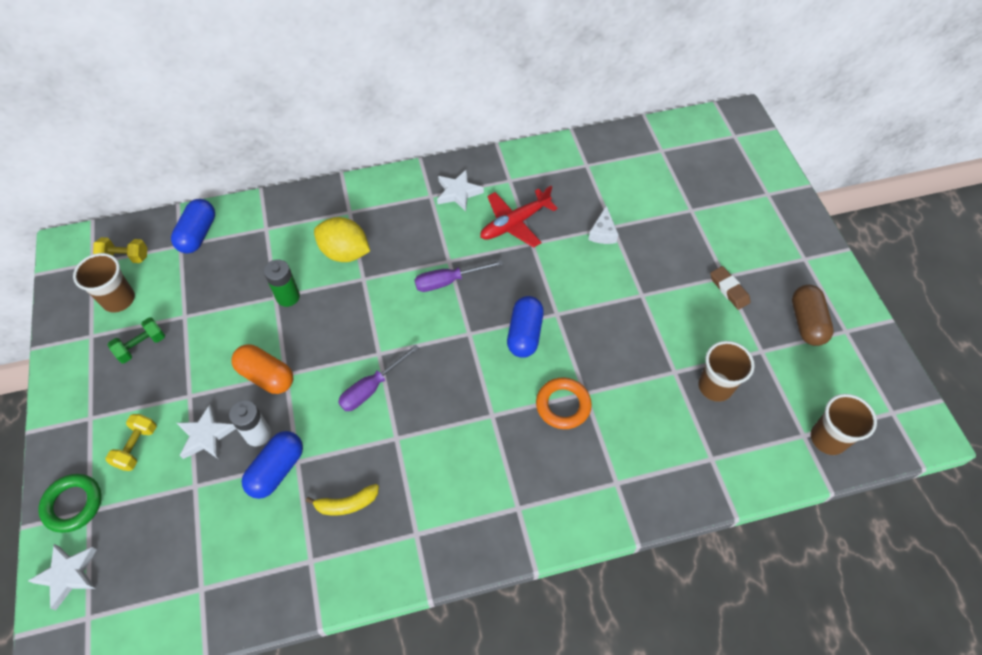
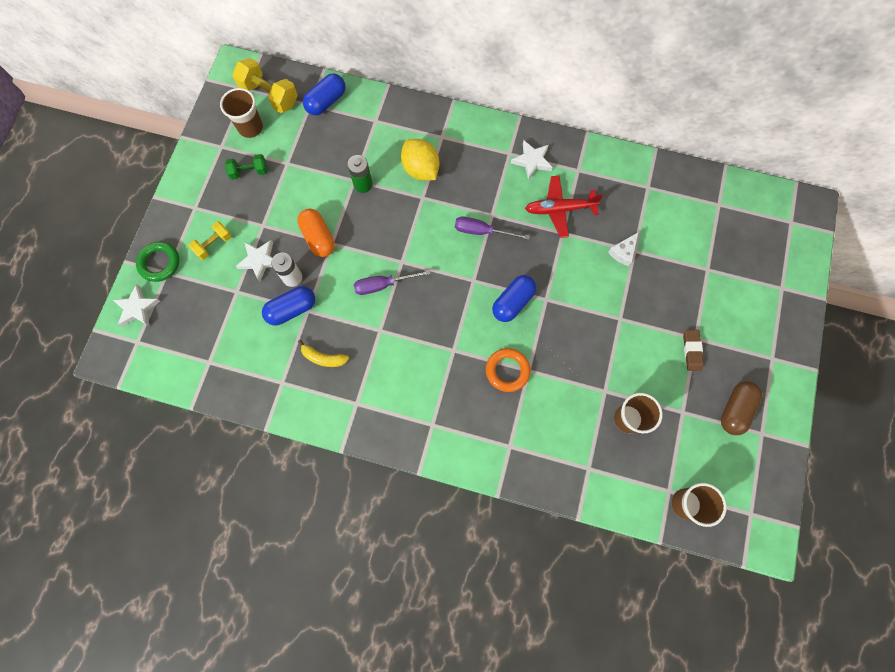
camera: 30 degrees right, 15 degrees up
yellow dumbbell [93,237,147,263] -> yellow dumbbell [232,58,298,113], size x1.65

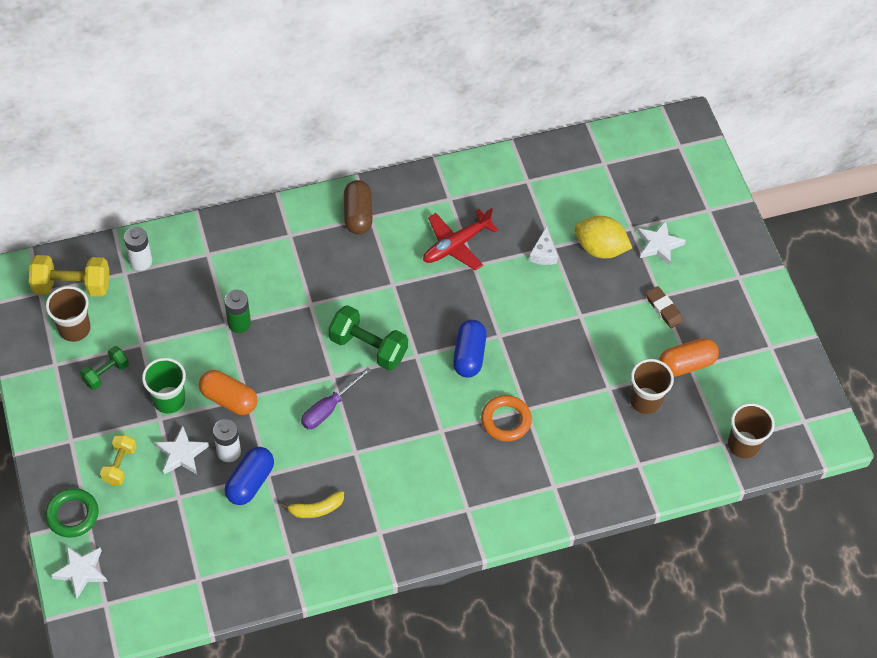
camera: 35 degrees left, 15 degrees down
blue capsule [303,73,346,115] -> white battery [124,227,152,271]
yellow lemon [401,139,439,181] -> yellow lemon moved to [575,216,632,259]
purple screwdriver [455,216,530,240] -> none
white star [511,140,553,180] -> white star moved to [637,220,686,266]
brown capsule [721,381,762,435] -> brown capsule moved to [344,180,373,235]
none -> green cup [142,358,186,414]
none -> green dumbbell [328,305,408,371]
none -> orange capsule [659,338,719,377]

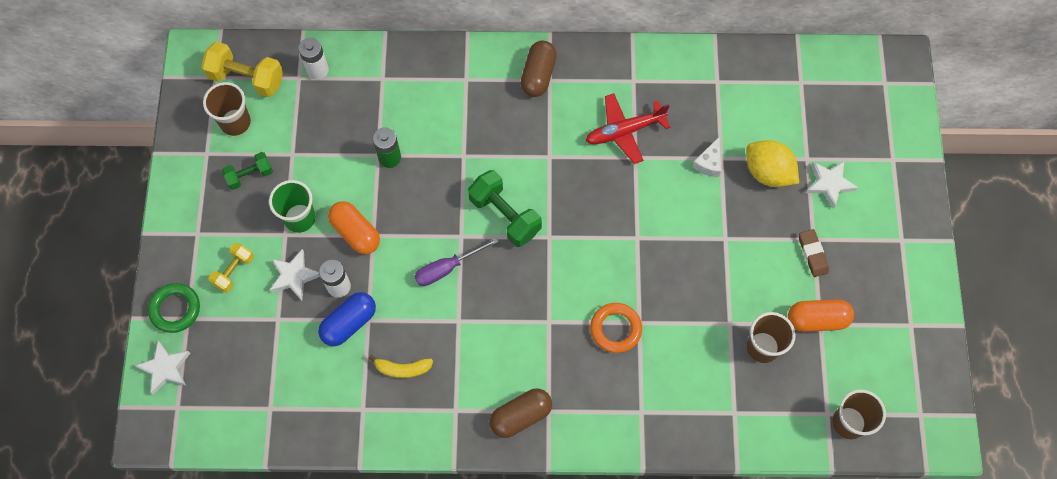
camera: 20 degrees right, 10 degrees up
blue capsule [453,320,487,378] -> none
none -> brown capsule [489,388,552,438]

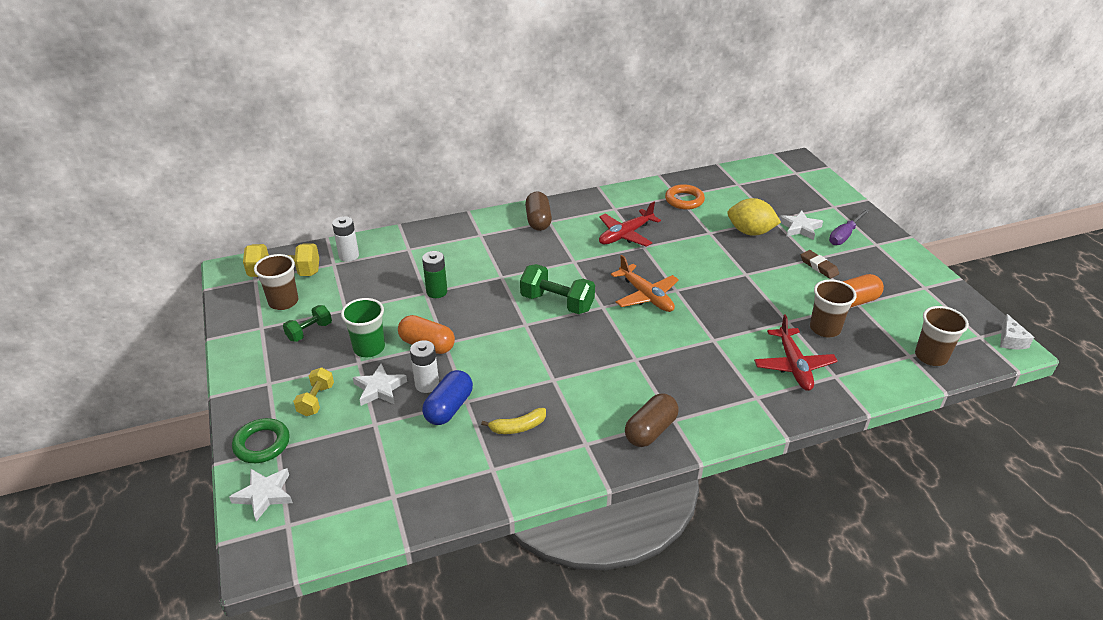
camera: 20 degrees left, 30 degrees down
purple screwdriver [415,237,499,286] -> purple screwdriver moved to [829,209,870,245]
orange ring [590,303,642,353] -> orange ring moved to [665,184,705,210]
white cheese [692,136,721,177] -> white cheese moved to [1000,314,1034,349]
none -> orange plane [611,255,679,312]
none -> red plane [754,314,838,391]

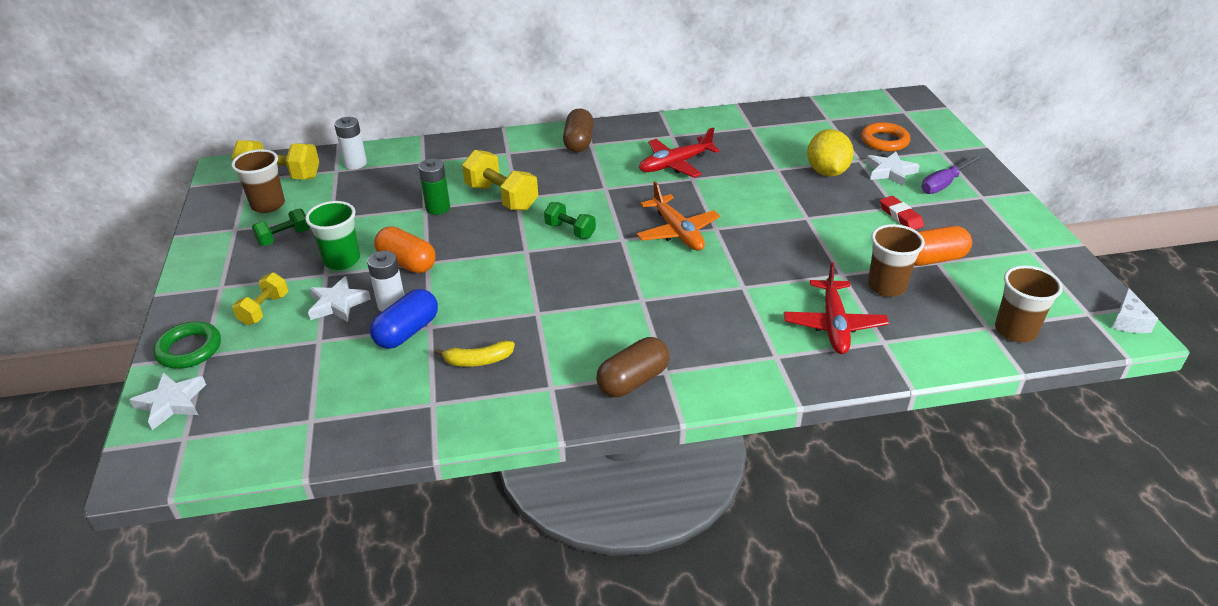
camera: 10 degrees right, 0 degrees up
green dumbbell [520,264,595,314] -> green dumbbell [544,202,596,239], size x0.61
orange ring [665,184,705,210] -> orange ring moved to [861,122,910,152]
yellow lemon [728,198,781,236] -> yellow lemon turned 60 degrees clockwise [807,129,854,177]
brown eraser [801,250,839,279] -> red eraser [880,196,924,230]
none -> yellow dumbbell [462,150,538,211]

